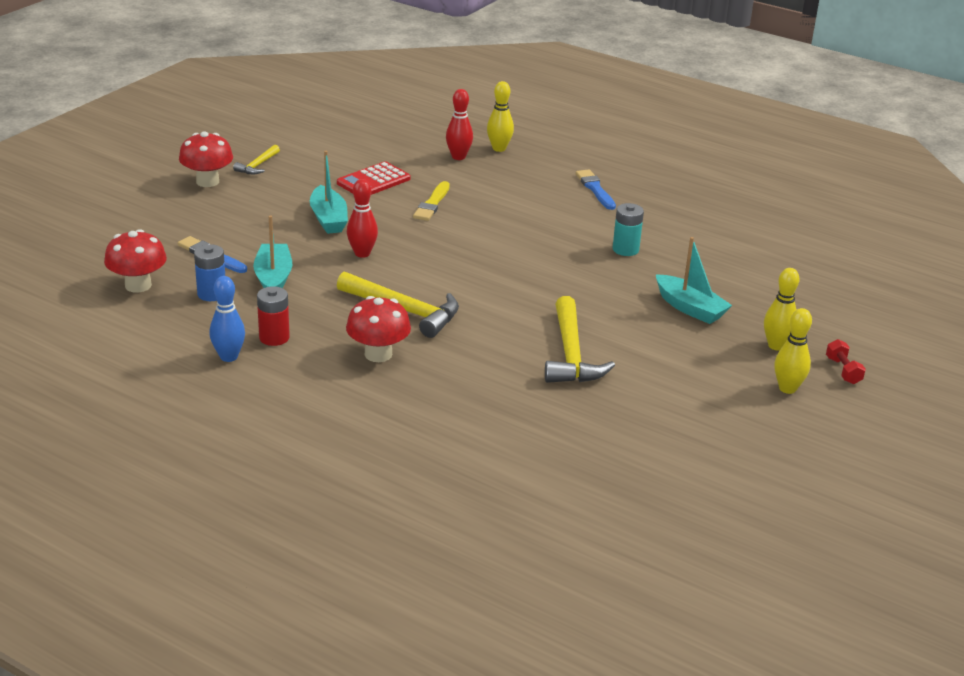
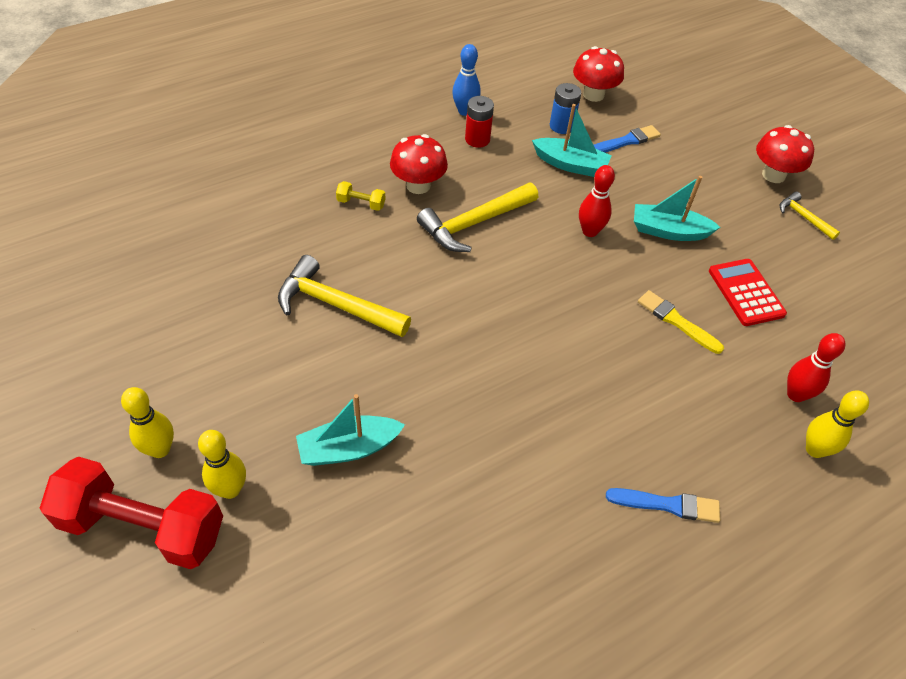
camera: 115 degrees right, 20 degrees up
turquoise battery [613,203,644,256] -> none
red dumbbell [826,339,866,384] -> red dumbbell [40,457,223,569], size x2.49
none -> yellow dumbbell [336,181,385,211]

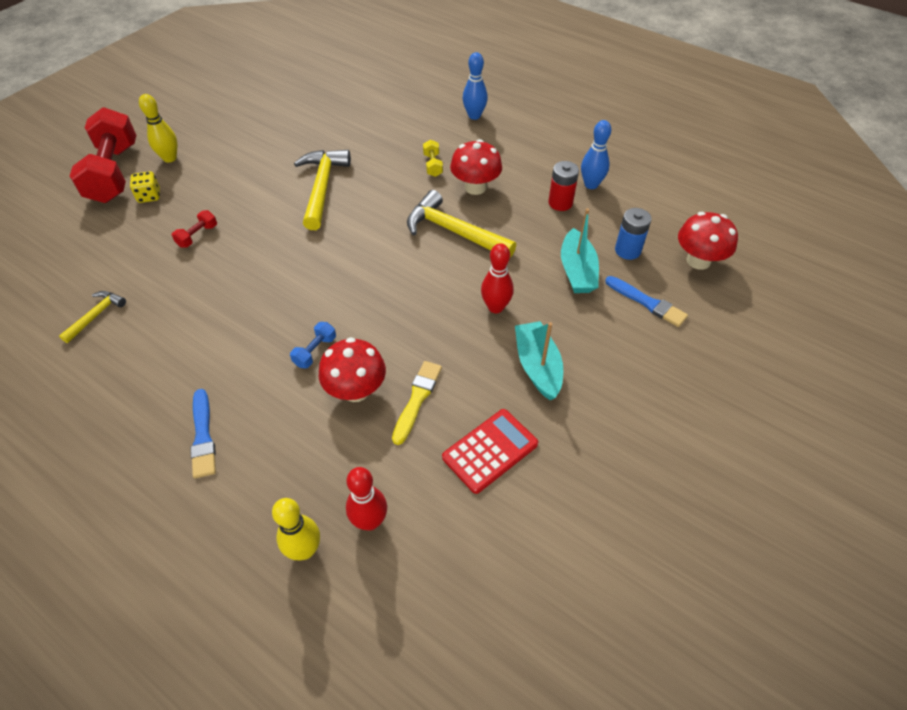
camera: 70 degrees right, 0 degrees up
yellow bowling pin [198,430,246,499] -> yellow dice [130,171,160,203]
turquoise boat [296,394,405,466] -> red dumbbell [172,210,217,248]
red mushroom [756,125,814,183] -> red mushroom moved to [319,337,386,402]
yellow hammer [780,192,840,240] -> yellow hammer moved to [59,291,126,343]
none -> blue dumbbell [290,322,336,368]
none -> blue bowling pin [463,52,488,120]

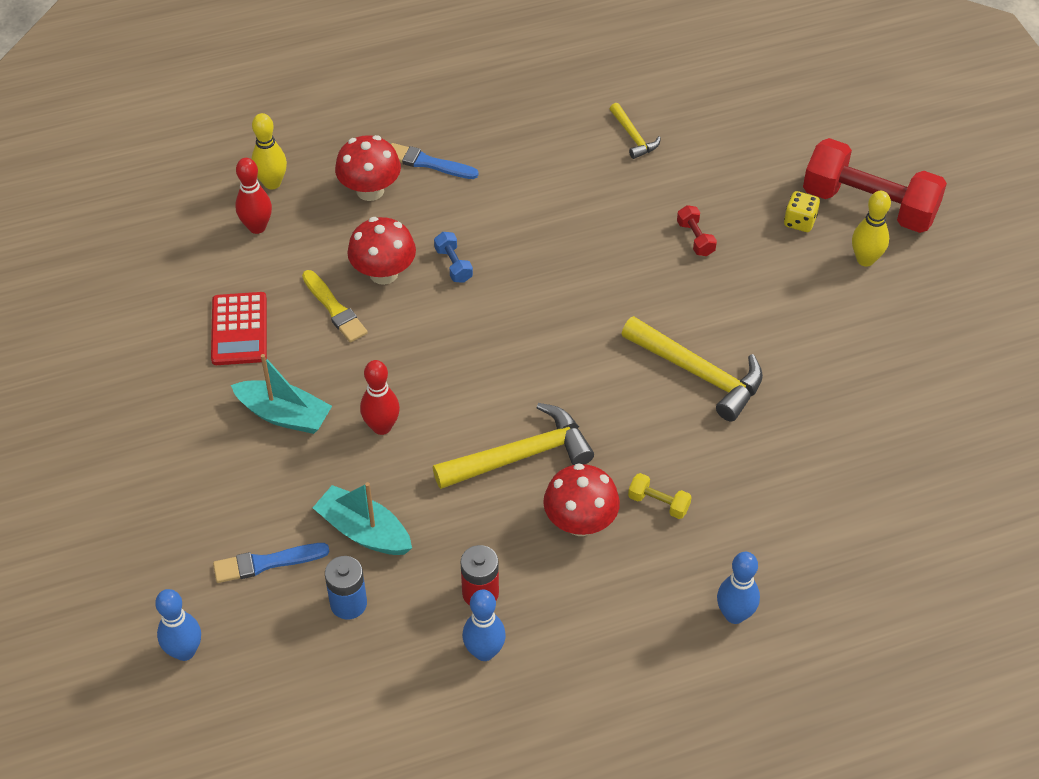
camera: 125 degrees right, 0 degrees up
red mushroom [678,212,738,270] -> red mushroom moved to [335,135,401,201]
none -> blue bowling pin [155,589,201,661]

